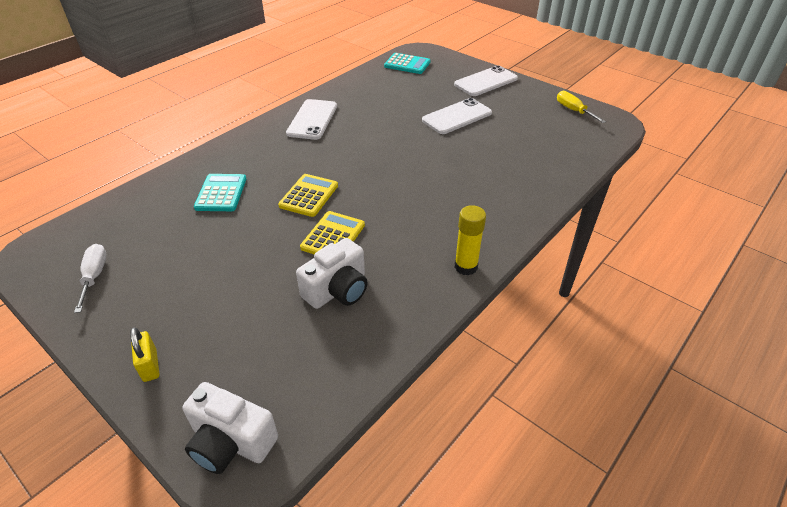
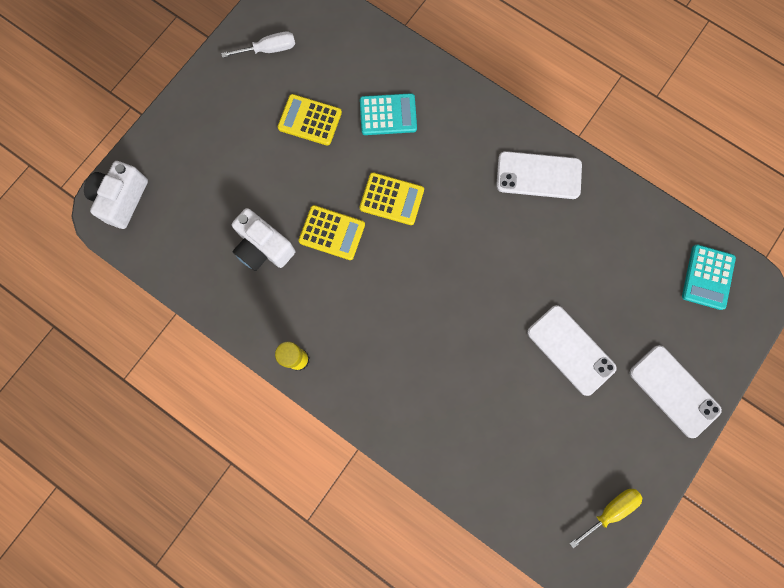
camera: 85 degrees right, 35 degrees up
yellow padlock [130,328,159,382] -> none
none -> yellow calculator [278,94,342,146]

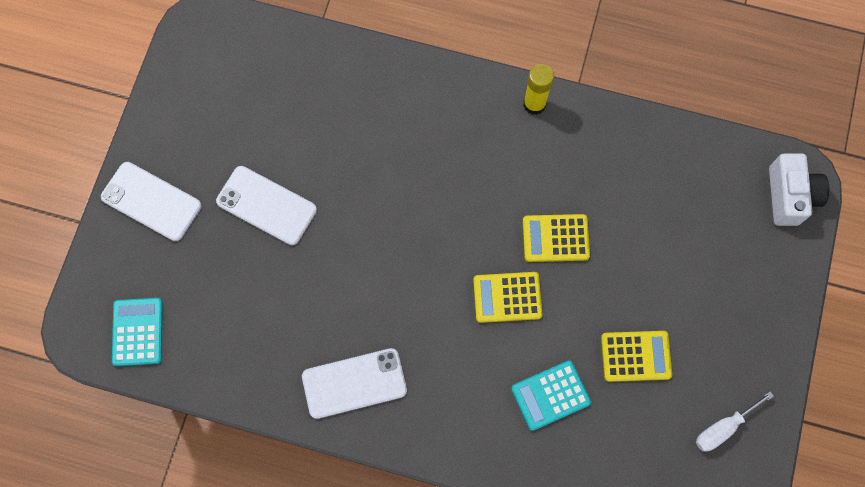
camera: 160 degrees right, 5 degrees down
white camera [232,208,295,271] -> none
yellow screwdriver [569,489,642,548] -> none

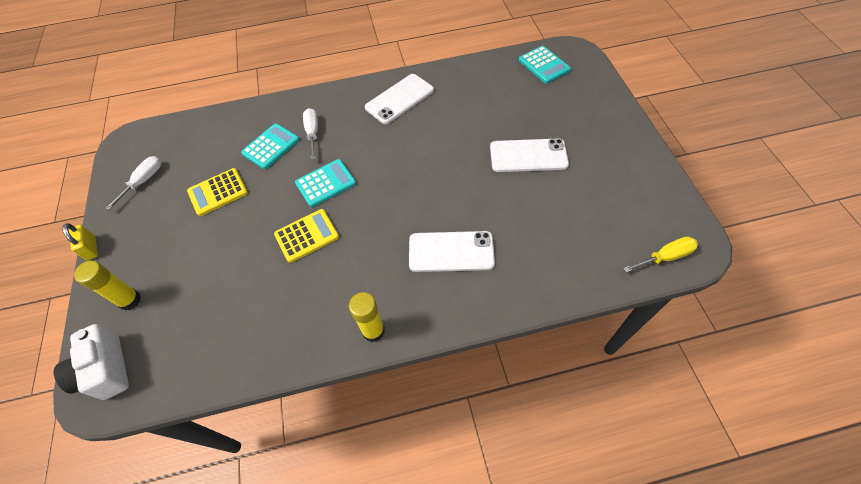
camera: 155 degrees right, 15 degrees down
white phone [101,162,201,241] -> white phone moved to [409,231,495,272]
yellow calculator [473,272,542,323] -> turquoise calculator [295,159,356,207]
none -> yellow padlock [62,223,98,260]
none -> yellow glue stick [74,261,141,311]
none -> white screwdriver [303,108,318,160]
none -> yellow screwdriver [623,236,698,273]

